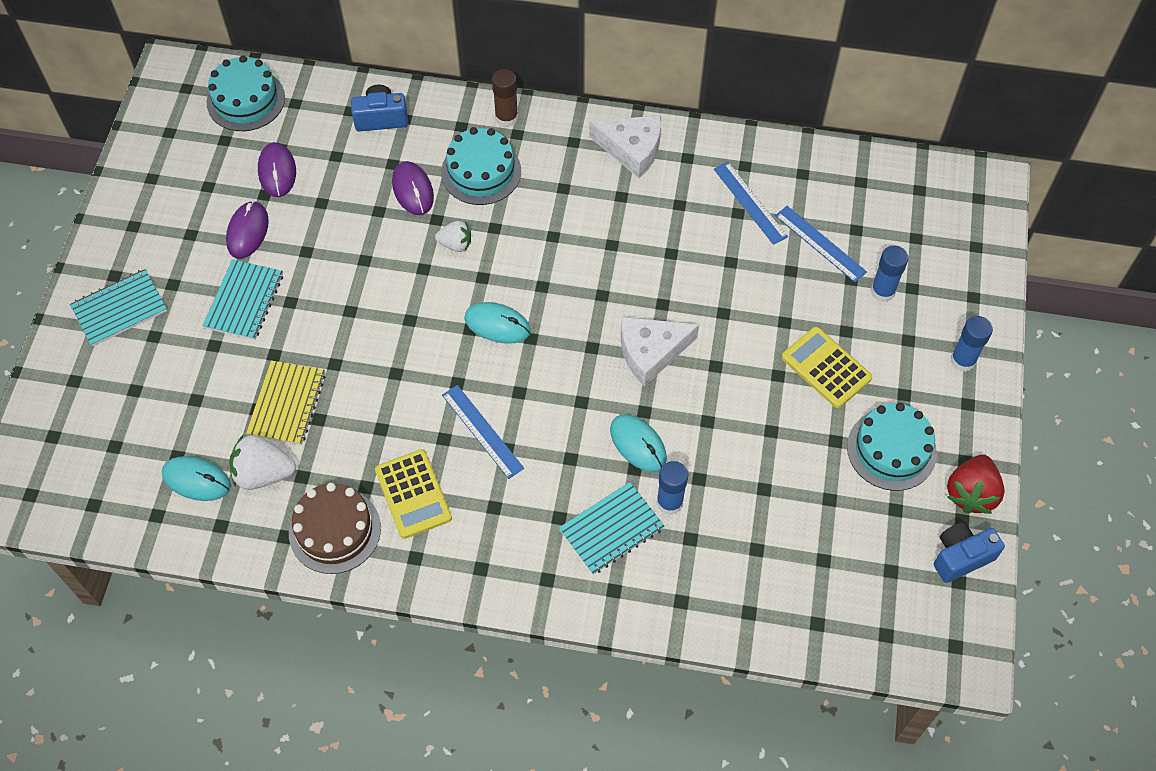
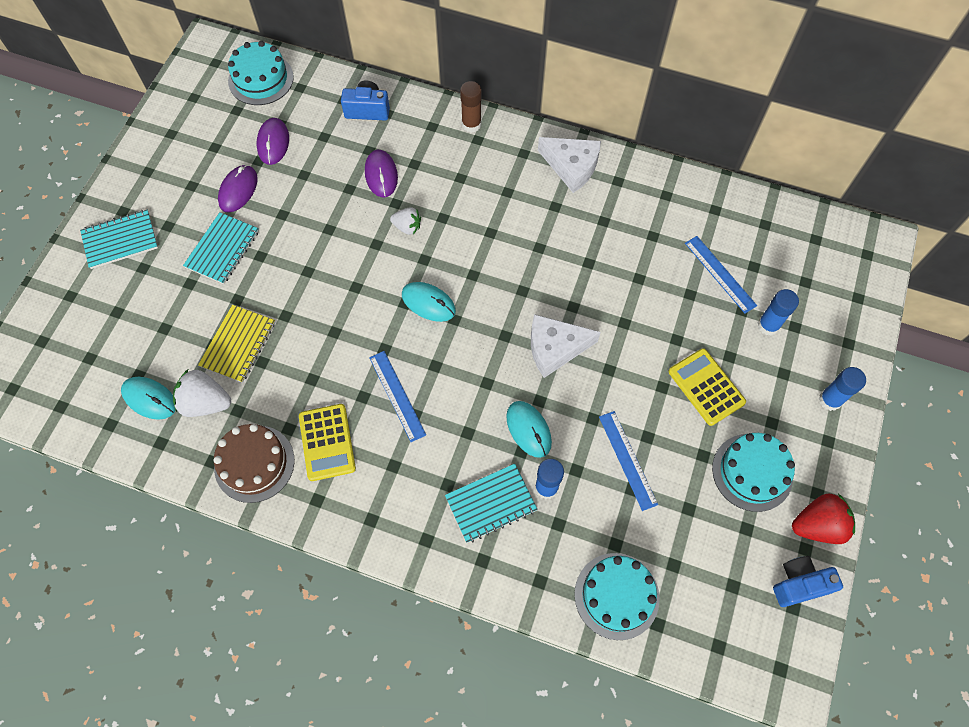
camera: 10 degrees right, 5 degrees up
turquoise cake [441,127,521,205] -> turquoise cake moved to [574,553,660,640]
blue ruler [714,162,788,245] -> blue ruler moved to [599,411,658,511]
red strawberry [947,455,1005,514] -> red strawberry turned 135 degrees counterclockwise [792,494,855,544]

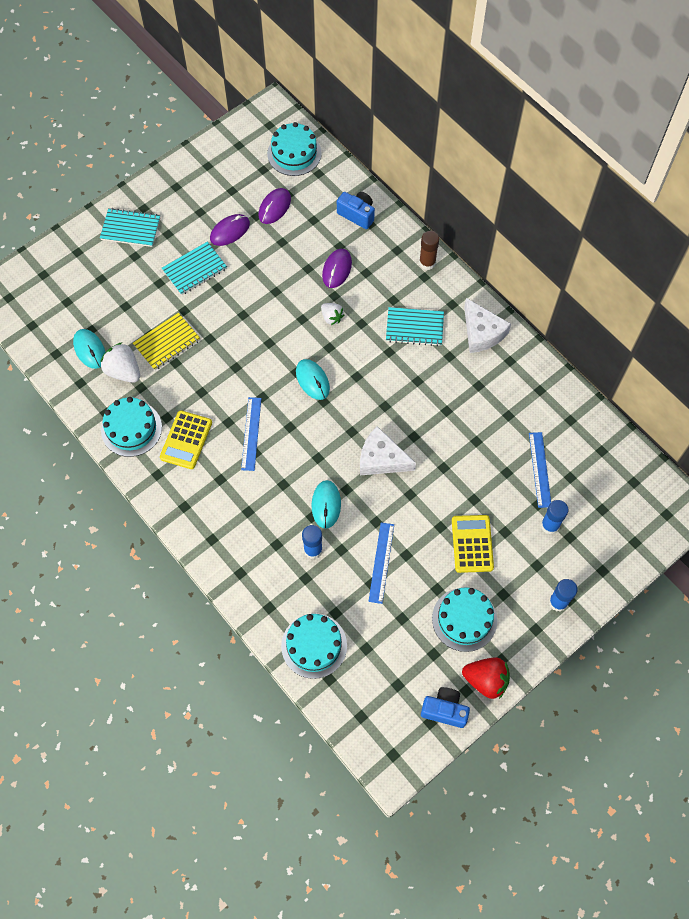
camera: 30 degrees right, 0 degrees up
brown cake [214,424,294,503] -> turquoise cake [101,397,162,457]
turquoise notebook [445,463,538,543] -> turquoise notebook moved to [386,307,444,346]

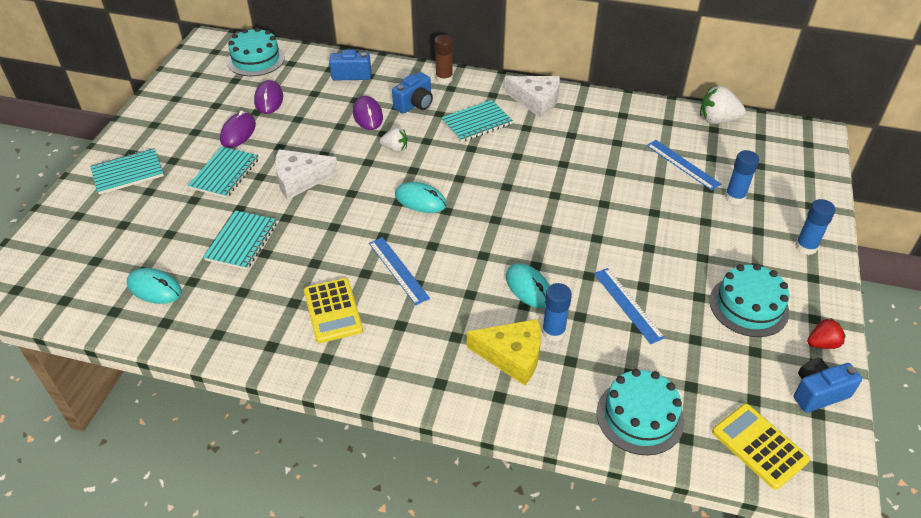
camera: 35 degrees left, 20 degrees down
white strawberry [101,342,140,383] -> white strawberry moved to [700,86,746,124]
turquoise cake [101,397,162,457] -> none
yellow notebook [133,313,200,370] -> turquoise notebook [203,210,277,270]
white cheese [360,426,416,475] -> white cheese moved to [275,149,338,200]
yellow calculator [452,515,494,573] -> yellow calculator moved to [712,404,810,490]
red strawberry [462,658,510,699] -> red strawberry [807,318,846,349], size x0.62
none -> blue camera [392,72,433,114]
none -> yellow cheese [467,319,541,385]

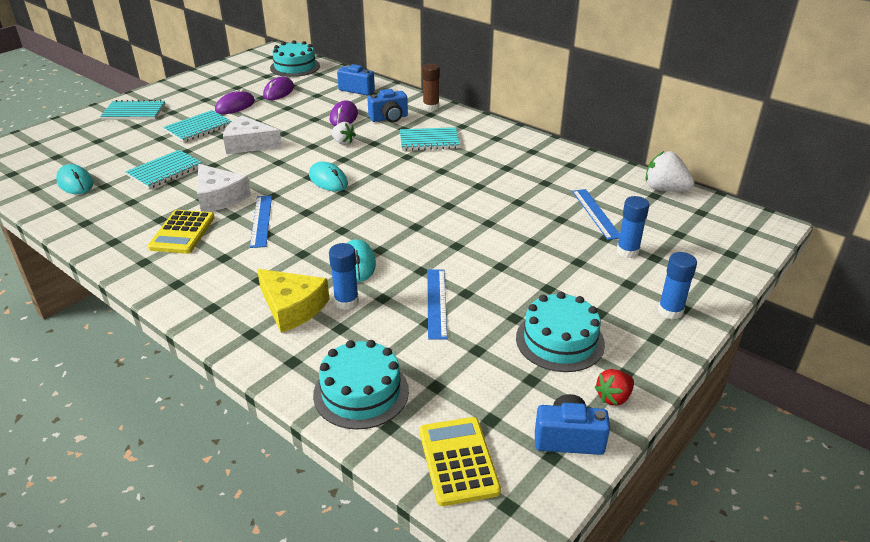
camera: 25 degrees right, 10 degrees down
white cheese [505,76,560,118] -> white cheese moved to [197,164,251,212]
red strawberry [807,318,846,349] -> red strawberry turned 135 degrees clockwise [594,369,634,406]

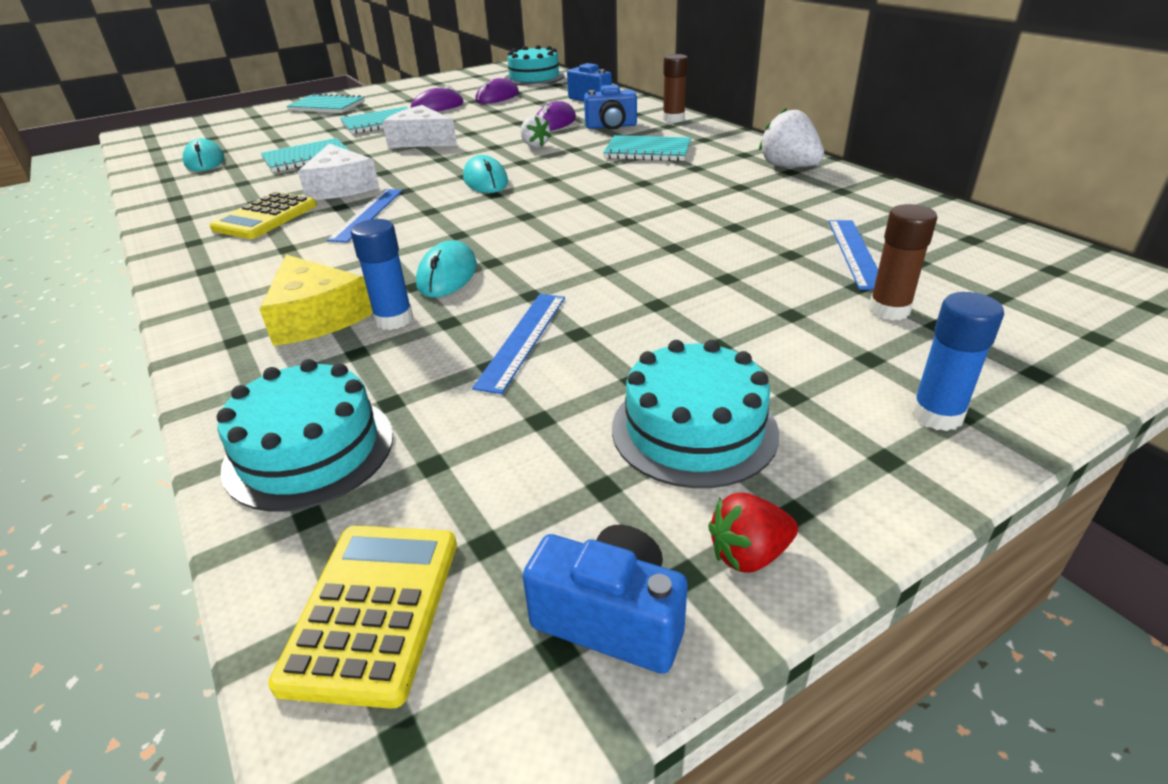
camera: 20 degrees right, 0 degrees up
blue glue stick [617,196,649,258] -> brown glue stick [869,204,937,320]
white strawberry [646,151,695,191] -> white strawberry moved to [759,107,824,167]

